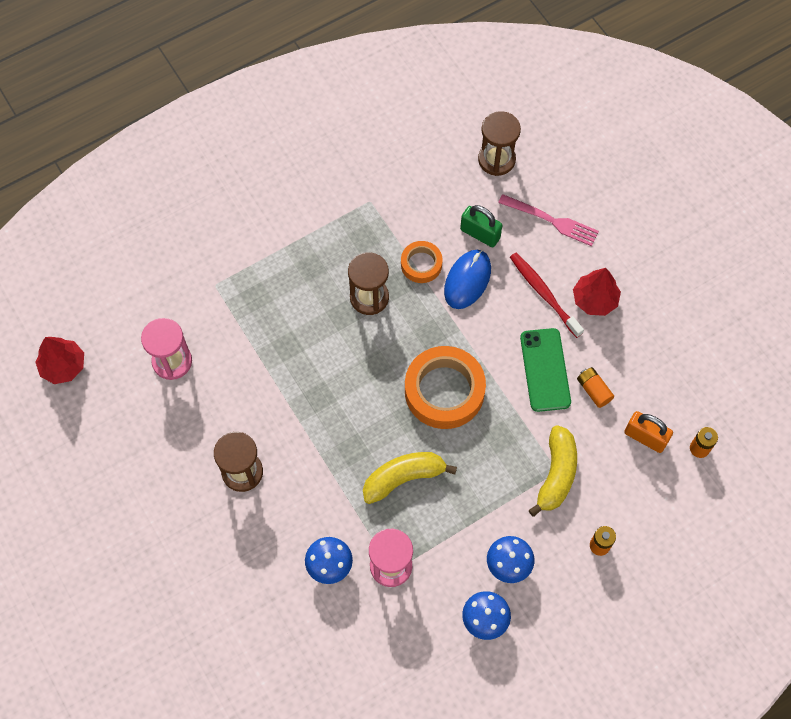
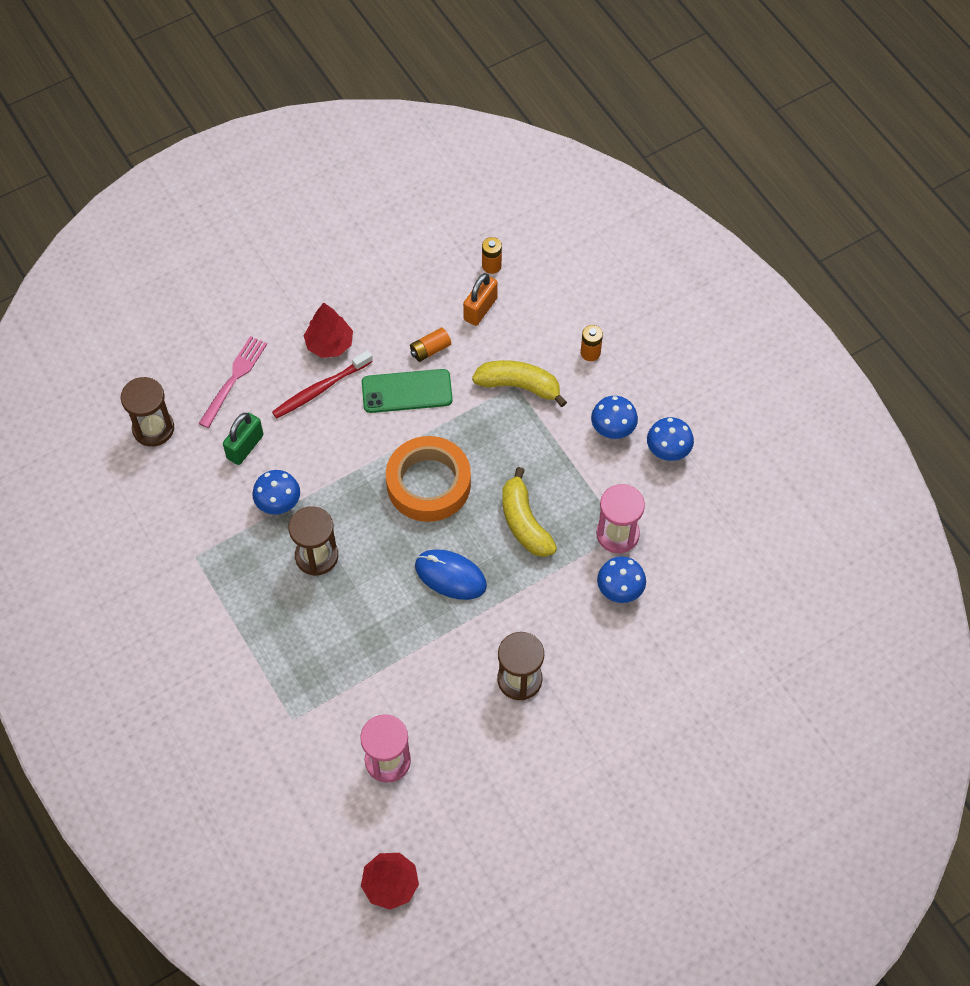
camera: 90 degrees left, 5 degrees down
orange tape [401,241,443,283] -> blue mushroom [252,470,300,515]
blue mouse [444,250,491,309] -> blue mouse moved to [415,549,487,600]

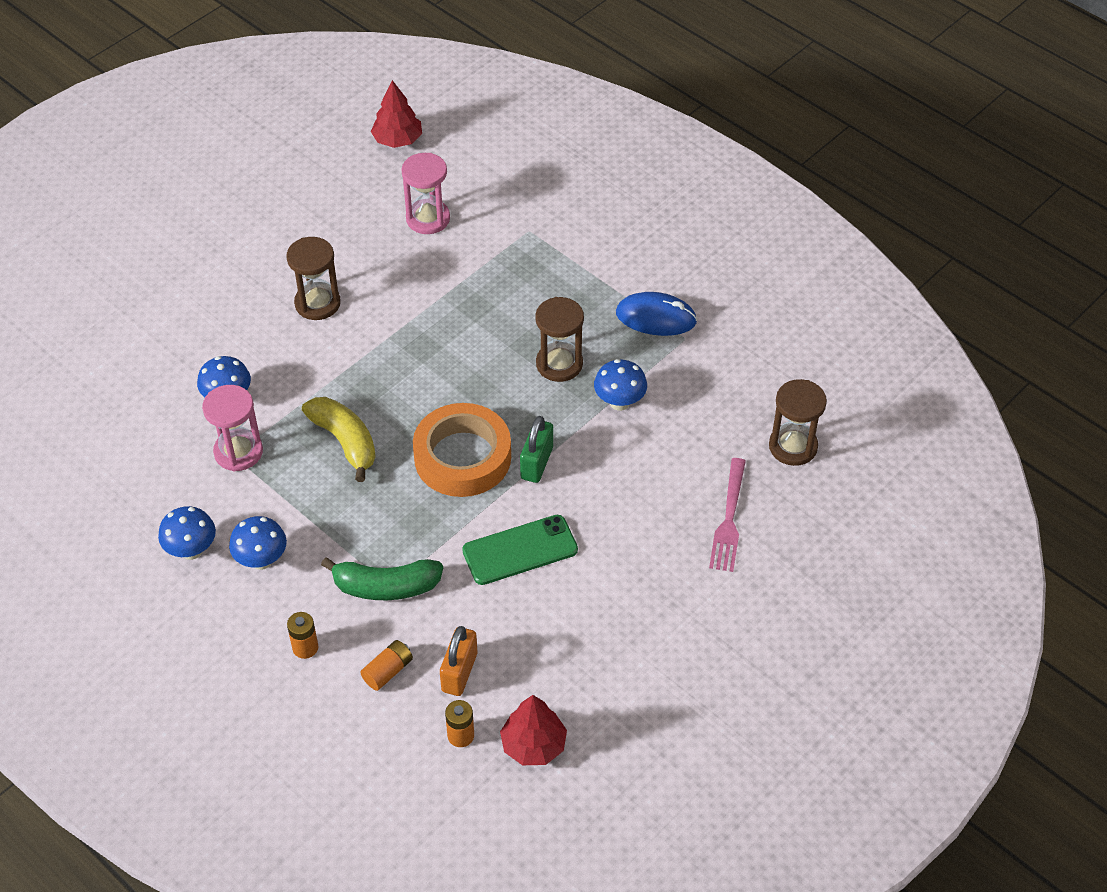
camera: 165 degrees right, 10 degrees down
green padlock [223,413,264,465] -> green padlock moved to [520,416,553,483]
red toothbrush [272,350,373,419] -> none
red tree [304,303,353,358] -> red tree moved to [500,695,567,765]
orange battery [410,328,451,362] -> orange battery moved to [360,640,413,691]
blue mouse [415,549,487,600] -> blue mouse moved to [616,292,697,336]
yellow banana [472,360,567,407] -> green banana [321,557,443,600]

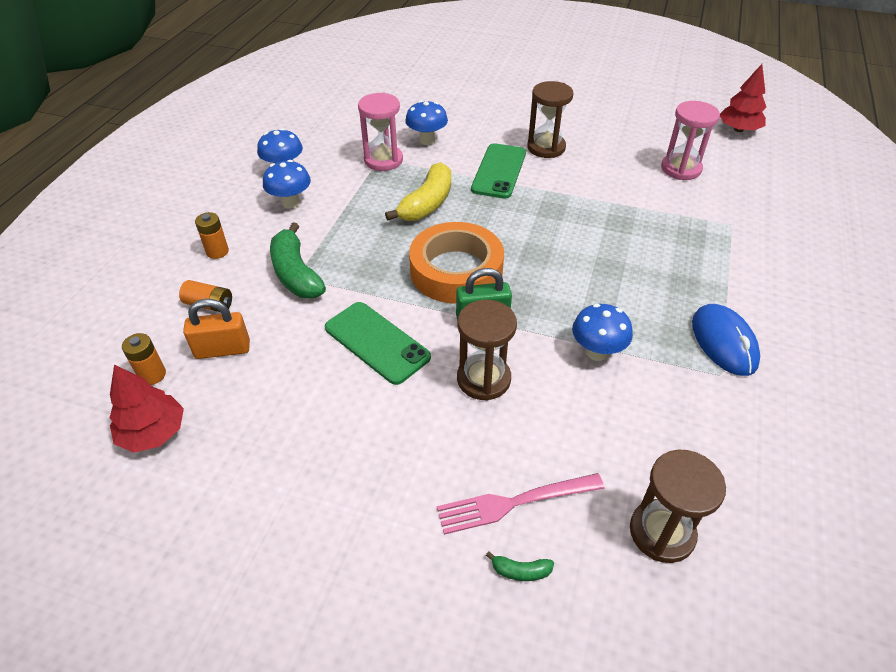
camera: 65 degrees right, 5 degrees down
brown hourglass [535,297,584,382] -> brown hourglass moved to [457,300,517,401]
none -> green phone [471,143,526,199]
none -> green banana [486,551,554,581]

